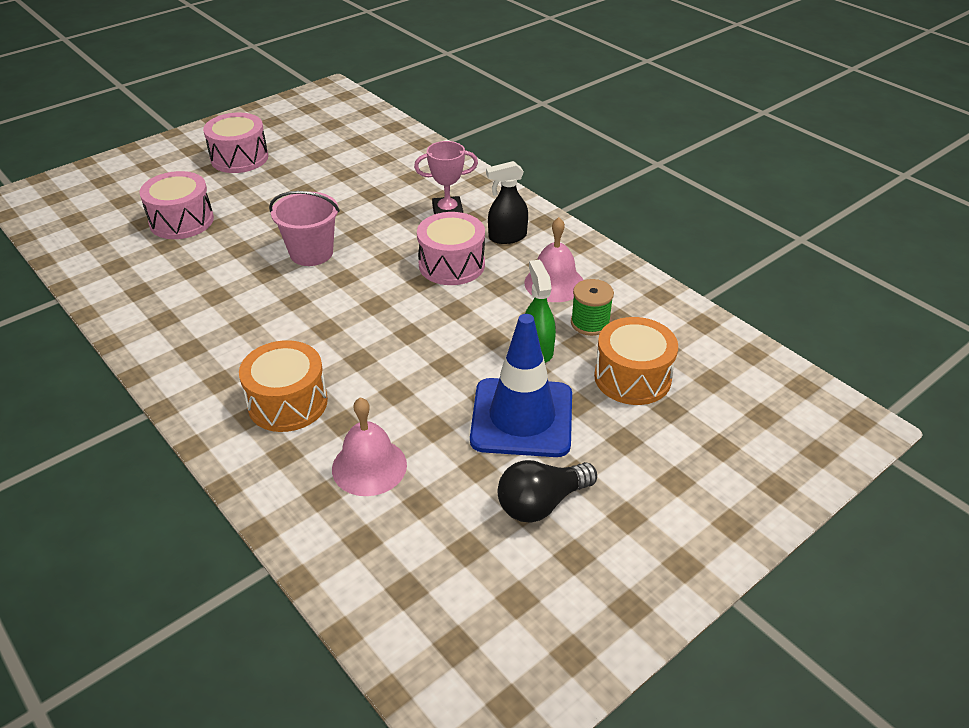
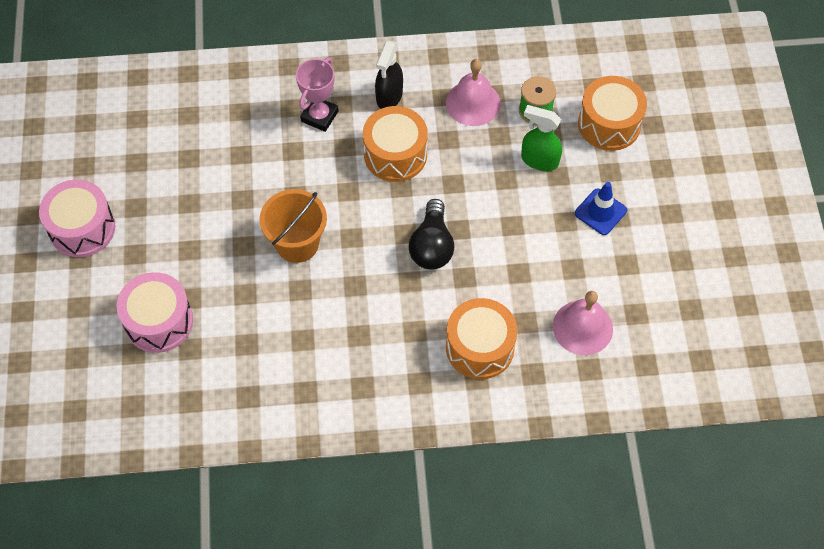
camera: 55 degrees left, 20 degrees up
pink bucket [269,191,340,266] -> orange bucket [260,189,327,263]
pink drum [417,212,485,285] -> orange drum [363,106,428,182]
blue traffic cone [470,314,572,457] -> blue traffic cone [575,182,627,235], size x0.51
black light bulb [498,460,597,522] -> black light bulb moved to [409,199,455,269]

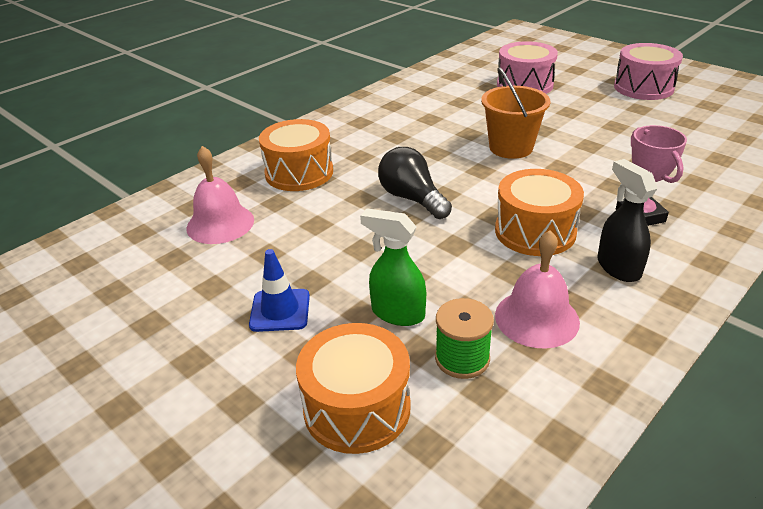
camera: 140 degrees right, 25 degrees down
green spray bottle [521,105,562,171] -> green spray bottle turned 135 degrees counterclockwise [360,209,426,326]

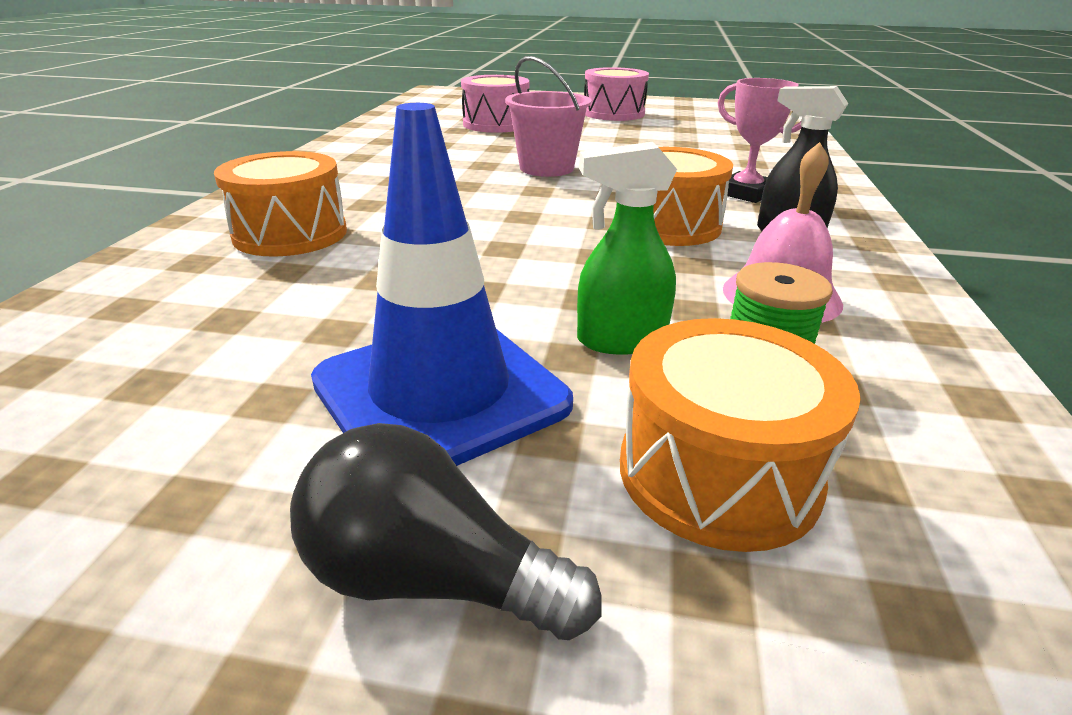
camera: 35 degrees left, 5 degrees down
pink bell [187,146,254,244] -> none
blue traffic cone [249,249,310,332] -> blue traffic cone [311,103,573,466], size x1.96
black light bulb [378,147,452,219] -> black light bulb moved to [290,423,602,640]
orange bucket [481,67,551,159] -> pink bucket [505,56,592,177]

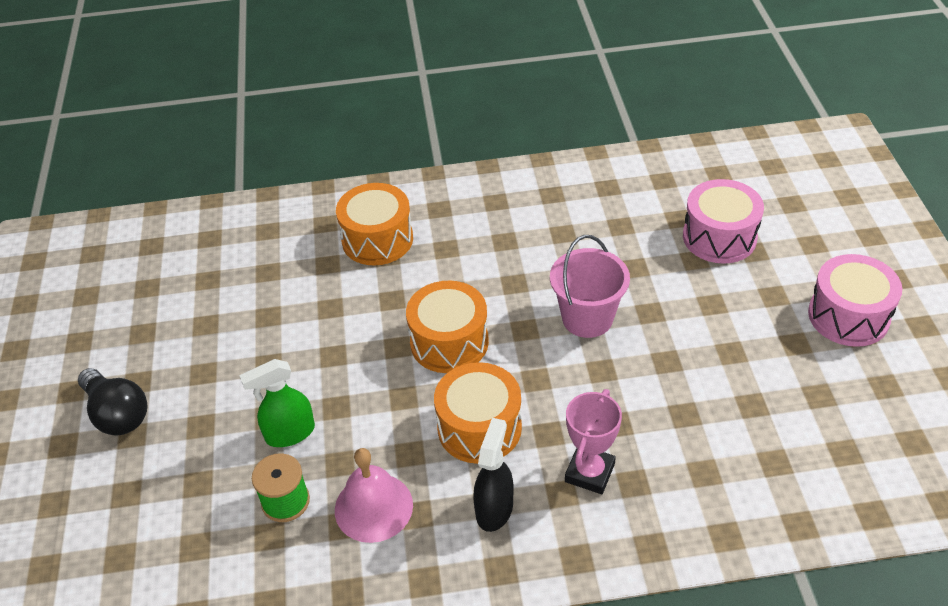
camera: 75 degrees right, 15 degrees up
black light bulb [290,423,602,640] -> black light bulb turned 135 degrees clockwise [78,368,148,436]
blue traffic cone [311,103,573,466] -> none
green spray bottle [577,142,677,355] -> green spray bottle turned 90 degrees counterclockwise [239,359,315,447]
orange drum [620,318,861,552] -> orange drum moved to [406,281,489,373]

